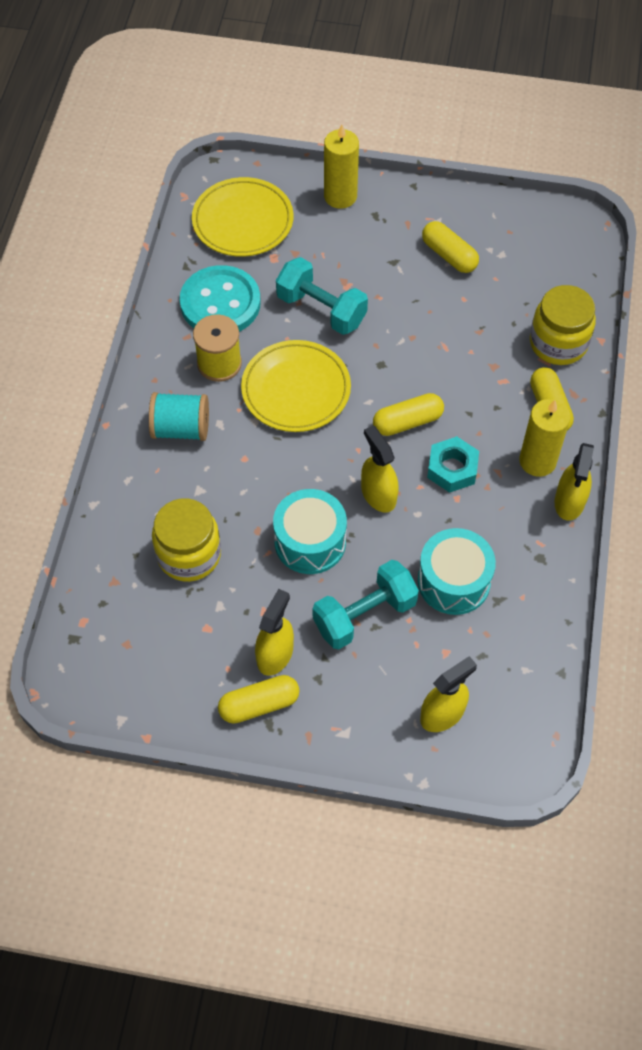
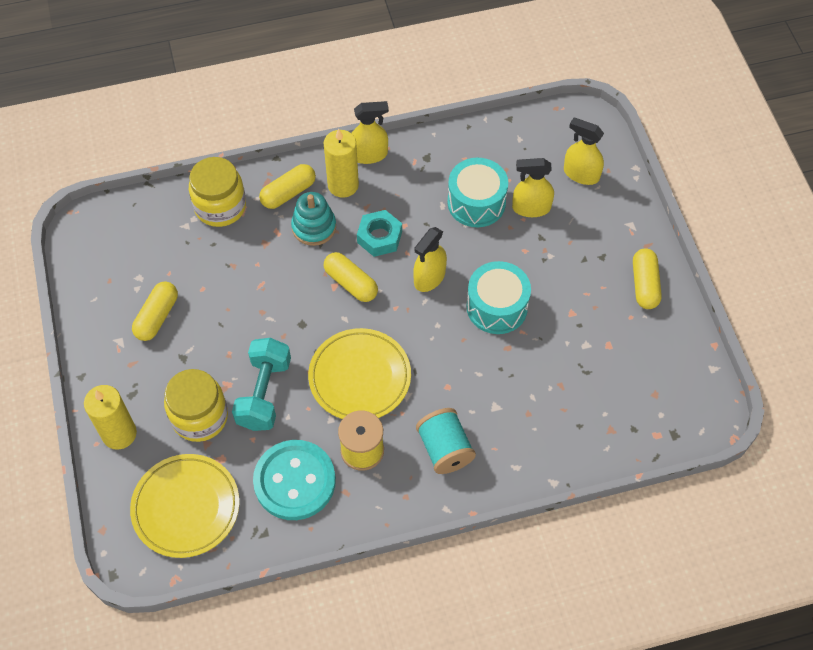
camera: 115 degrees left, 0 degrees up
yellow jar [152,498,221,582] -> yellow jar moved to [164,369,228,442]
yellow capsule [218,675,299,724] -> yellow capsule turned 45 degrees clockwise [633,248,662,309]
yellow spray bottle [255,589,294,676] -> yellow spray bottle moved to [512,158,554,217]
turquoise dumbbell [313,560,419,650] -> none
none -> turquoise stacking toy [291,192,336,246]

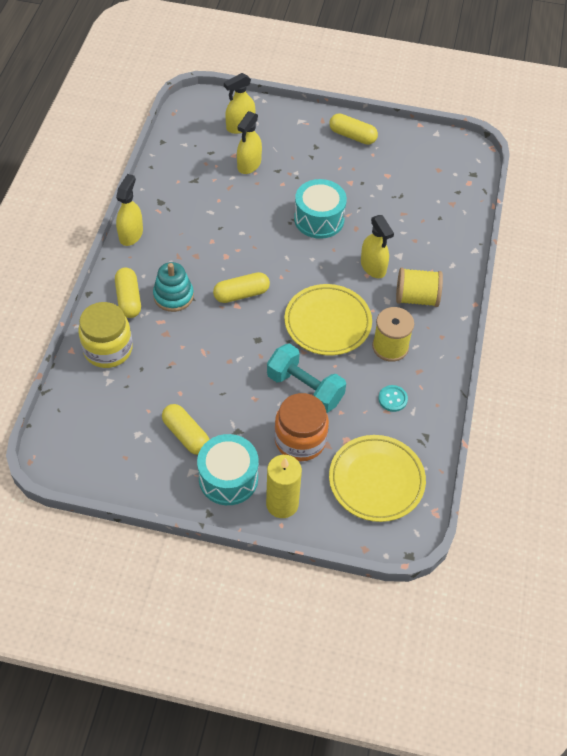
camera: 65 degrees left, 5 degrees down
yellow jar [164,369,228,442] -> orange jar [274,393,329,461]
turquoise button [253,440,336,520] -> turquoise button [378,385,408,412], size x0.42
yellow candle [324,129,359,198] -> none
turquoise nut [357,210,402,257] -> none
yellow spray bottle [413,227,447,292] -> yellow spray bottle moved to [361,215,394,278]
turquoise spool [416,408,476,474] -> yellow spool [396,268,443,307]
turquoise drum [447,158,508,227] -> turquoise drum moved to [197,434,259,505]

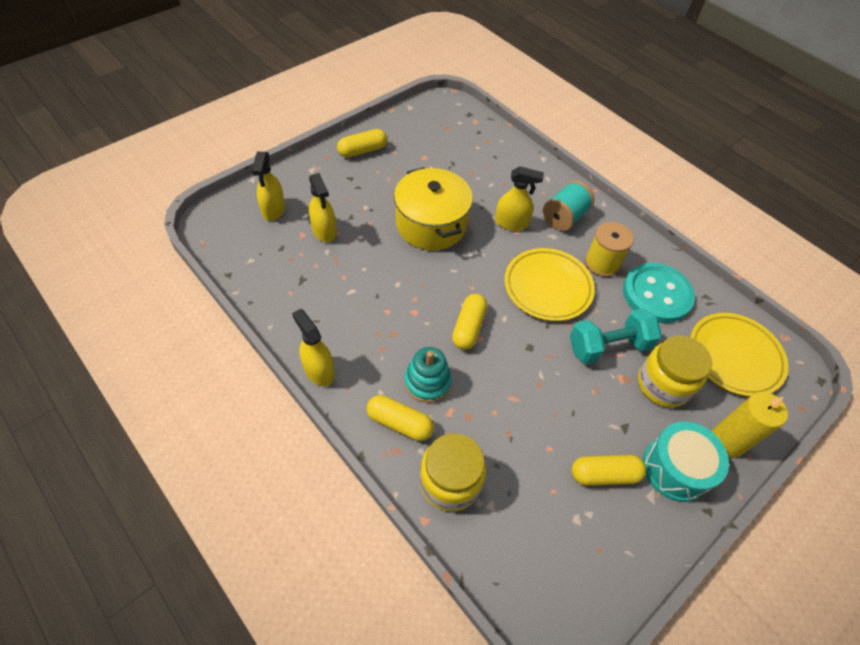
camera: 55 degrees left, 0 degrees up
orange jar [274,393,329,461] -> yellow jar [638,335,712,408]
turquoise drum [294,179,347,239] -> yellow pot [394,167,473,250]
turquoise button [378,385,408,412] -> turquoise button [623,263,695,323], size x2.40
yellow spool [396,268,443,307] -> turquoise spool [543,181,594,231]

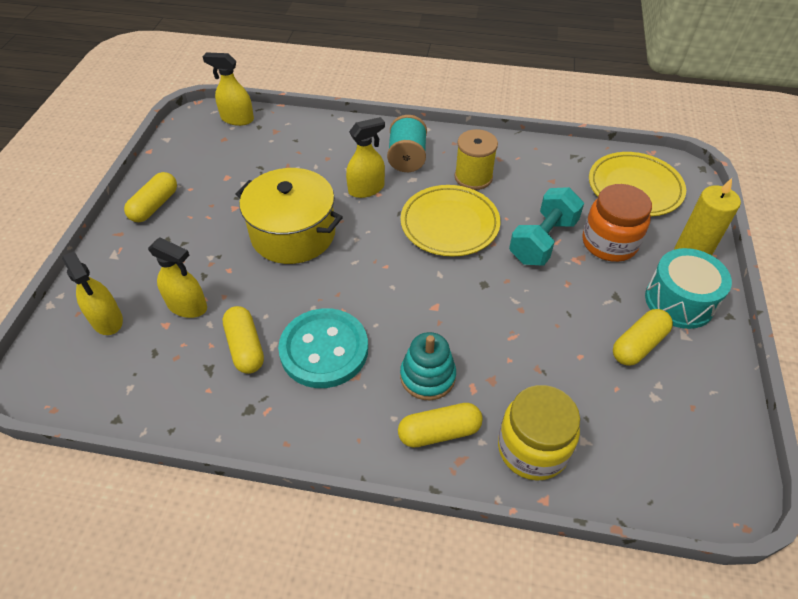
camera: 35 degrees left, 5 degrees down
yellow spray bottle [292,309,335,386] -> yellow spray bottle moved to [203,52,254,126]
yellow capsule [452,294,487,350] -> yellow capsule moved to [223,306,264,374]
turquoise button [623,263,695,323] -> turquoise button moved to [278,308,368,388]
yellow jar [638,335,712,408] -> orange jar [582,184,652,262]

